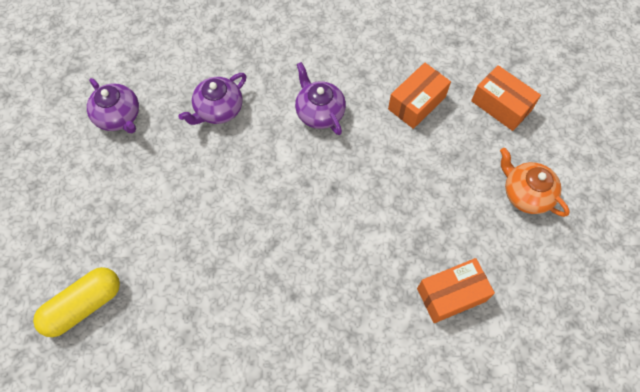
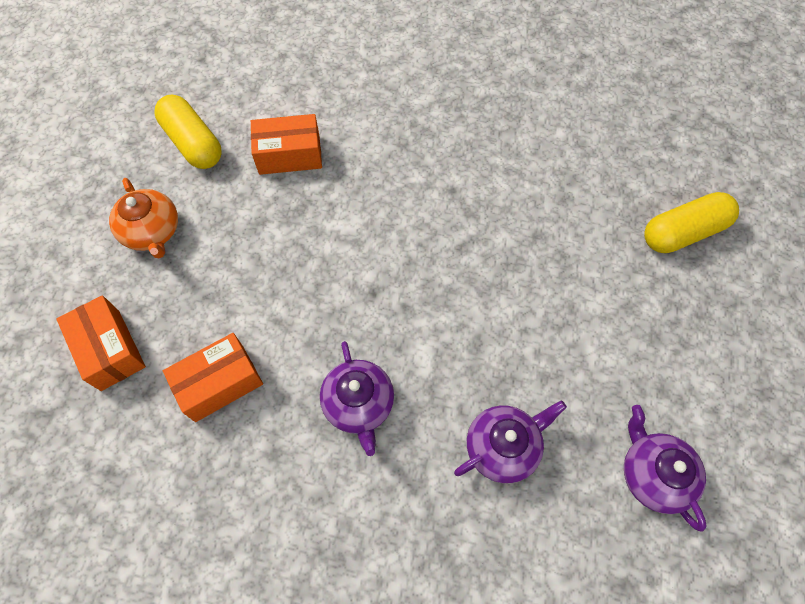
camera: 165 degrees left, 0 degrees up
none -> yellow capsule [155,95,222,169]

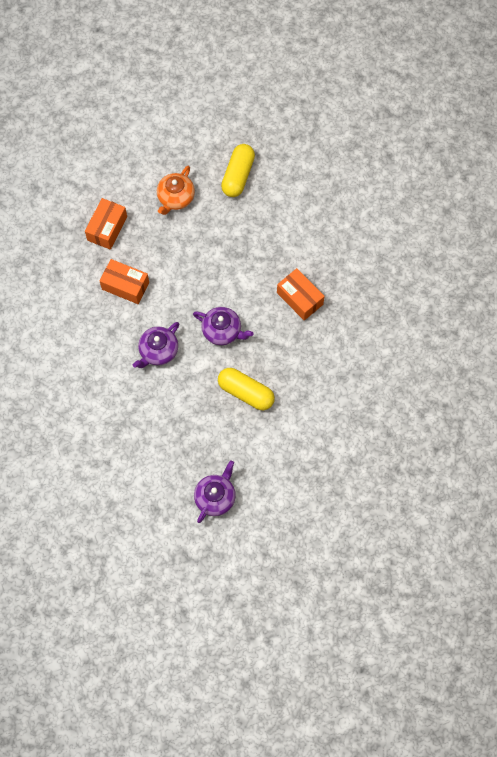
camera: 55 degrees right, 5 degrees up
orange box [251,114,322,175] -> orange box moved to [277,268,325,321]
purple teapot [454,400,567,483] -> purple teapot moved to [193,307,254,345]
yellow capsule [644,192,739,253] -> yellow capsule moved to [218,368,275,410]

